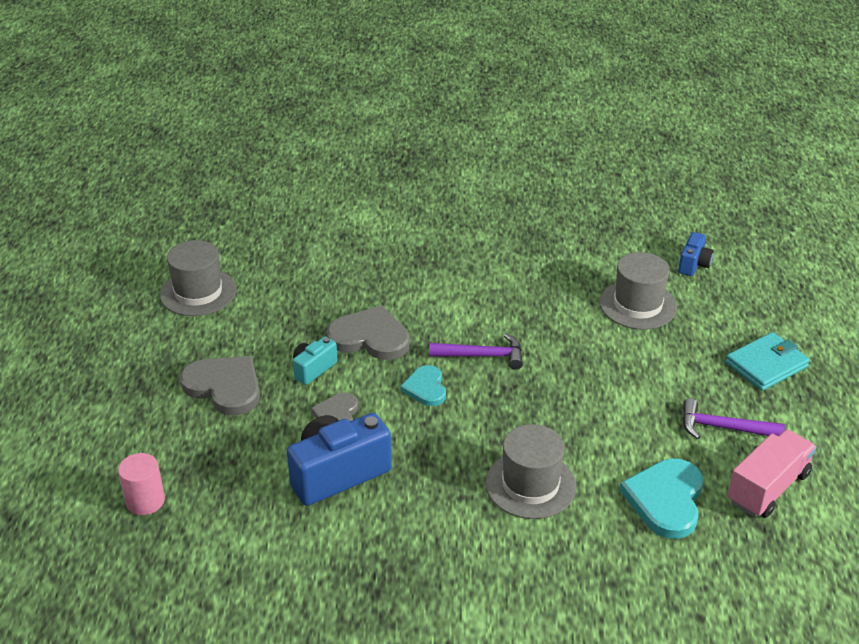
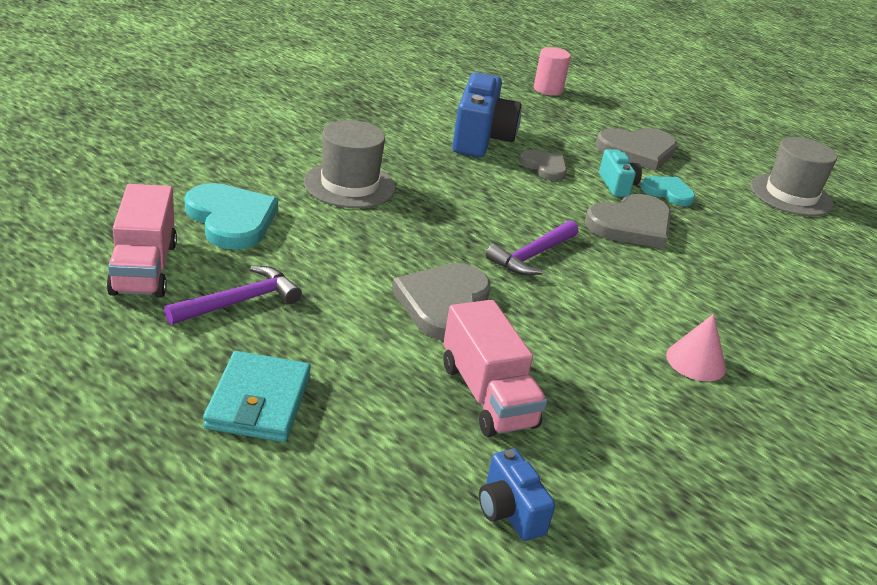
camera: 125 degrees right, 5 degrees down
turquoise heart [400,365,446,406] -> turquoise heart moved to [641,176,695,206]
grey hat [600,252,677,330] -> pink truck [443,300,547,437]
none -> grey heart [392,263,491,340]
none -> pink cone [666,314,726,381]

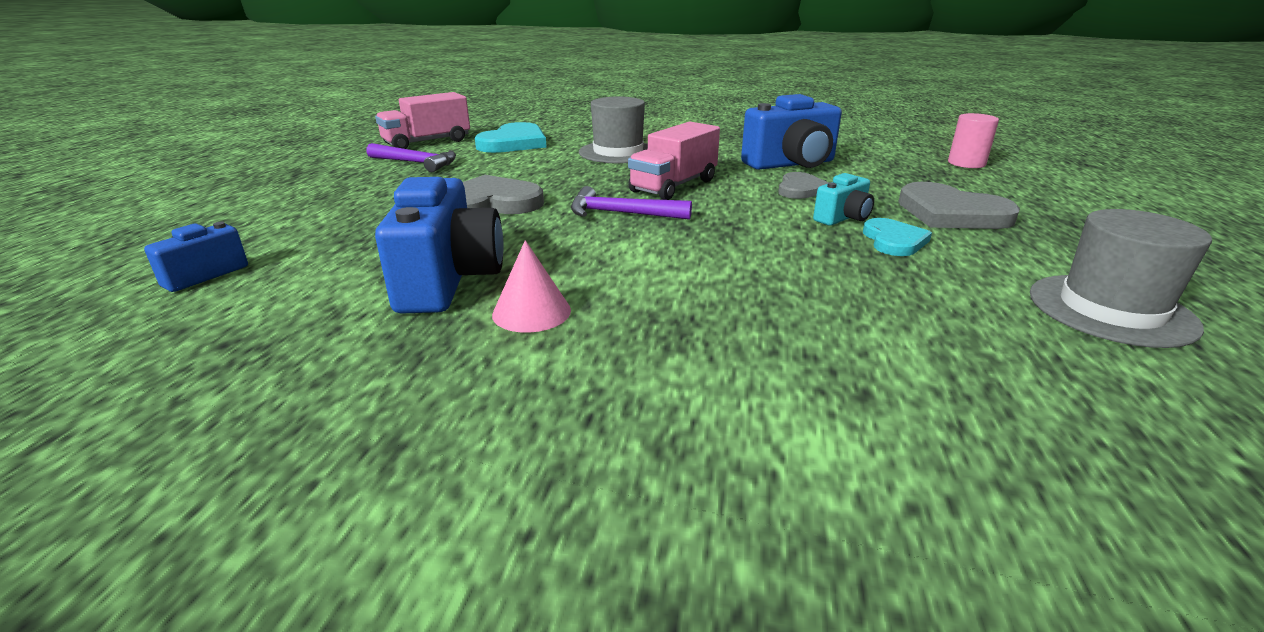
camera: 65 degrees right, 5 degrees down
turquoise wallet [203,351,311,442] -> none
pink truck [443,300,547,437] -> pink truck moved to [628,121,720,200]
grey heart [585,194,671,249] -> none
none -> blue camera [375,177,504,314]

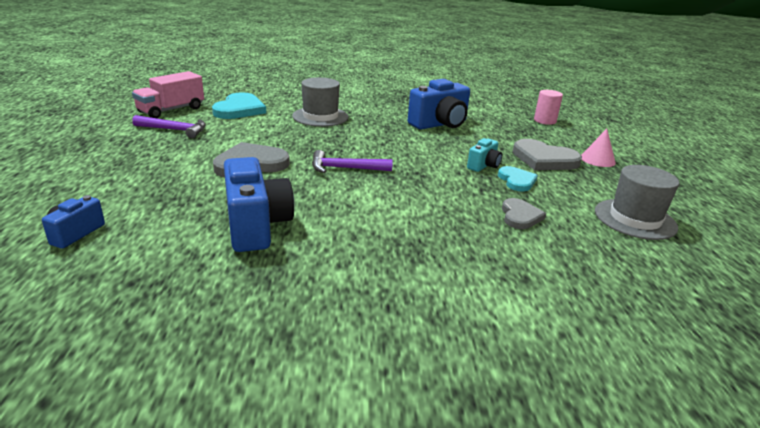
camera: 15 degrees left, 0 degrees up
pink cone [492,240,571,333] -> pink cone moved to [581,128,616,167]
pink truck [628,121,720,200] -> none
grey heart [778,172,829,199] -> grey heart moved to [502,198,546,229]

